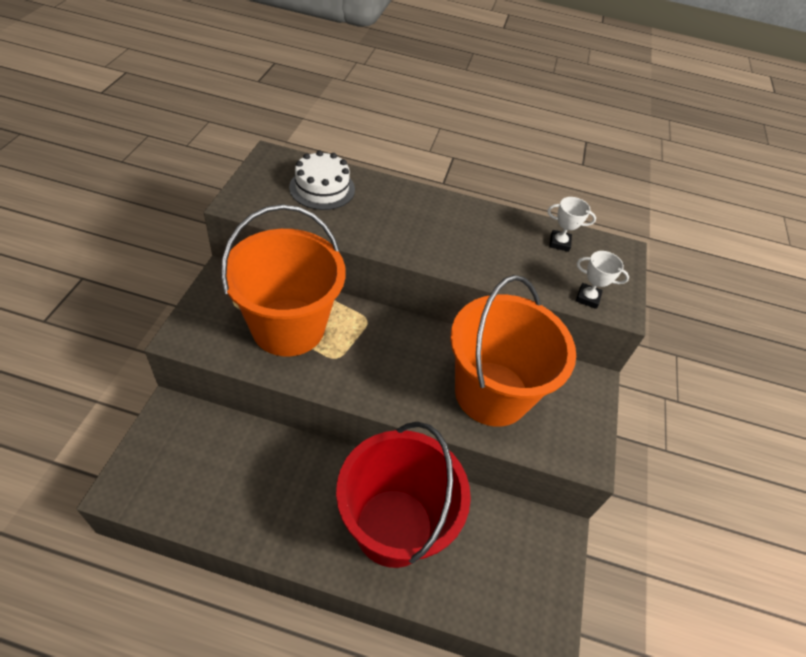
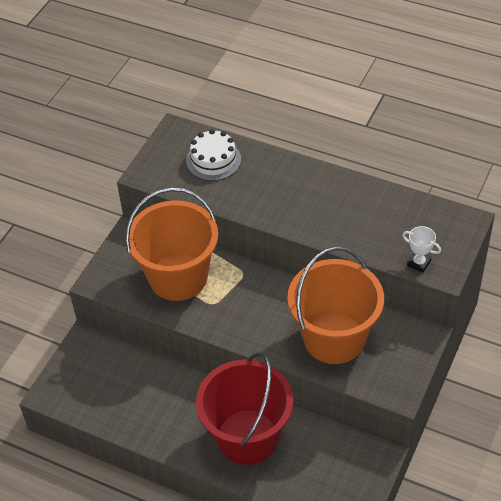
camera: 20 degrees right, 0 degrees up
white trophy [548,197,596,252] -> none

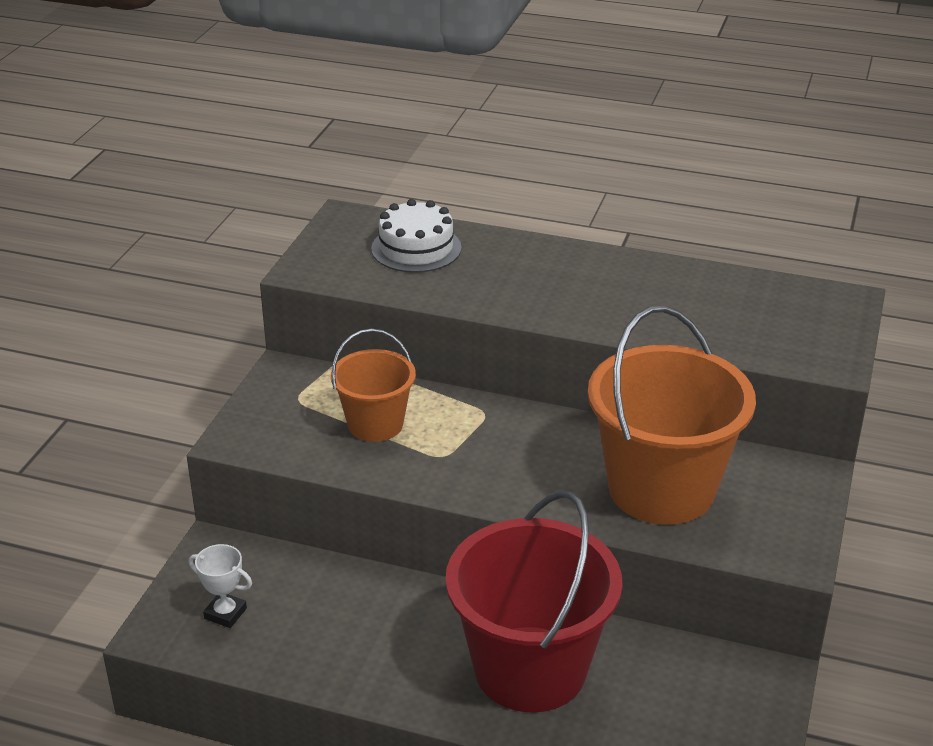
camera: 10 degrees left, 15 degrees down
orange bucket [125,187,218,301] -> orange bucket [331,329,416,442], size x0.55
white trophy [402,226,441,273] -> white trophy moved to [189,544,252,628]

